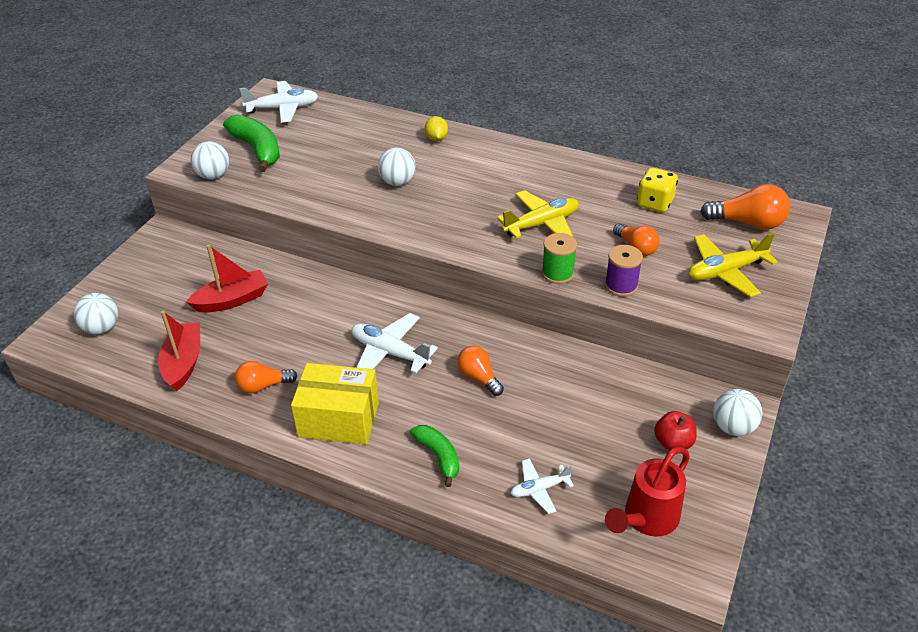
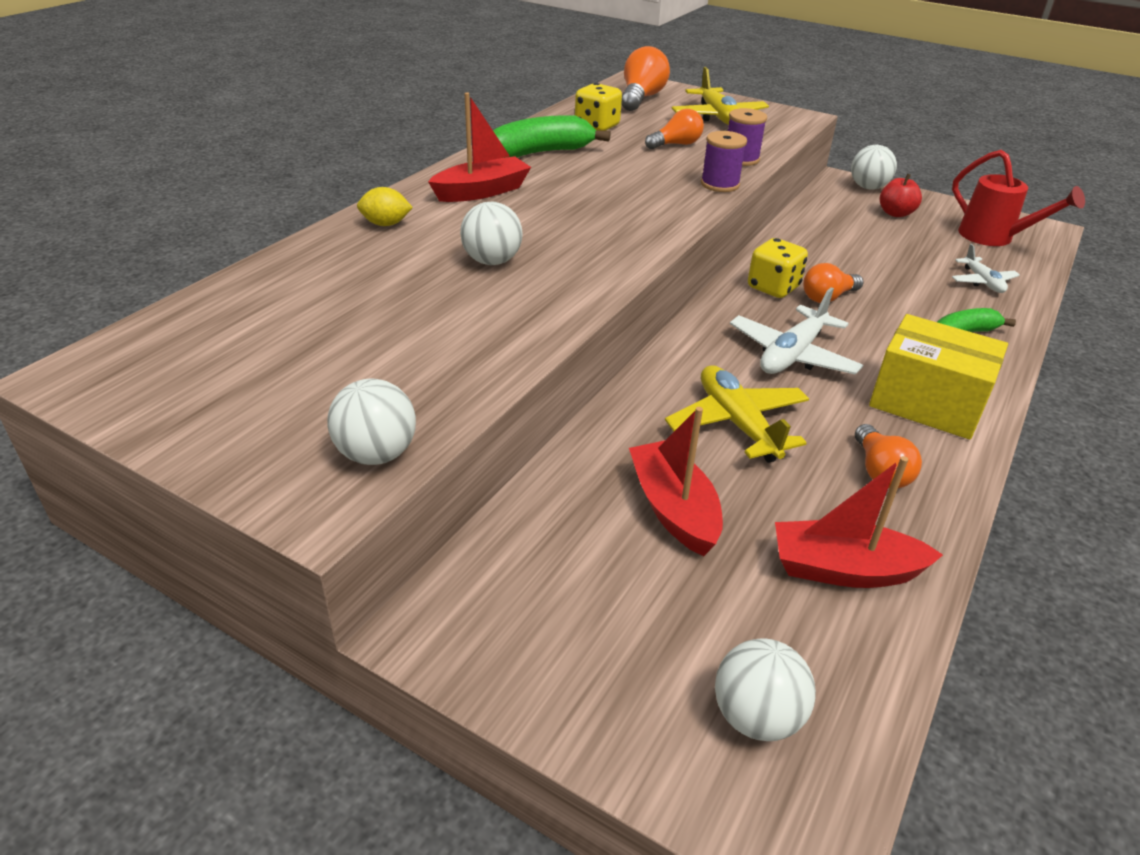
camera: 85 degrees left, 5 degrees down
green banana [223,115,280,172] -> green banana moved to [493,115,611,158]
white plane [240,81,318,123] -> none
yellow box [291,363,379,445] -> yellow box turned 75 degrees counterclockwise [869,314,1008,439]
yellow plane [497,190,579,238] -> yellow plane moved to [665,365,809,463]
green spool [542,233,577,284] -> purple spool [701,131,747,192]
none -> red boat [428,92,531,202]
none -> yellow dice [748,238,808,298]

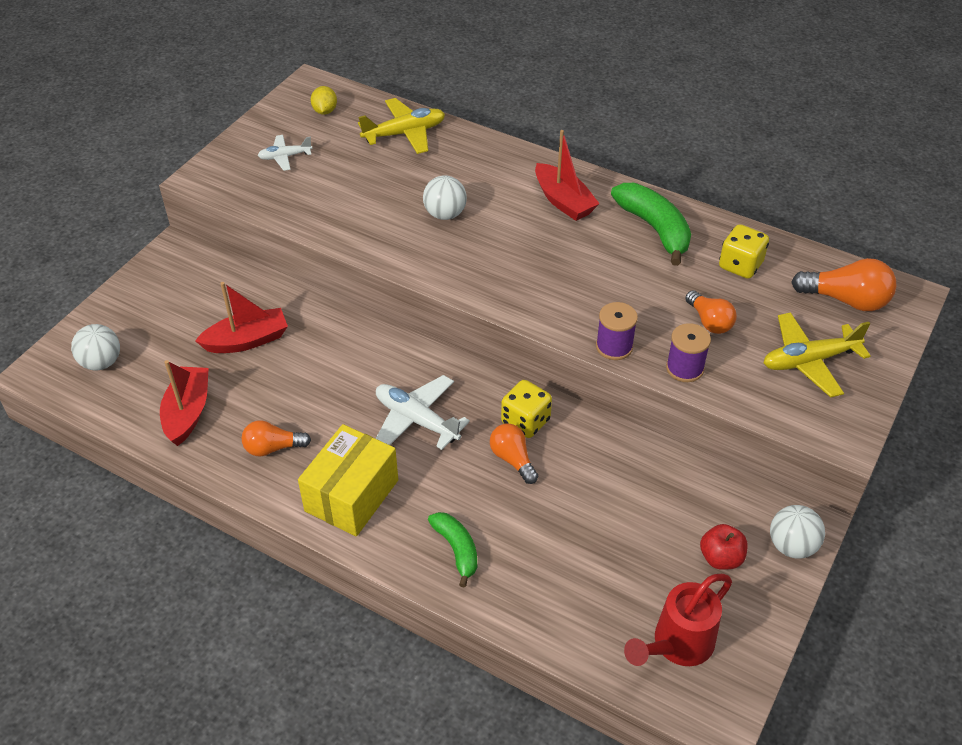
camera: 90 degrees right, 10 degrees up
white ball [327,378,416,465] -> none
yellow lemon [357,187,413,226] -> yellow lemon moved to [311,86,337,115]
yellow plane [665,365,809,463] -> yellow plane moved to [358,98,445,154]
white plane [952,244,1020,293] -> white plane moved to [257,135,312,171]

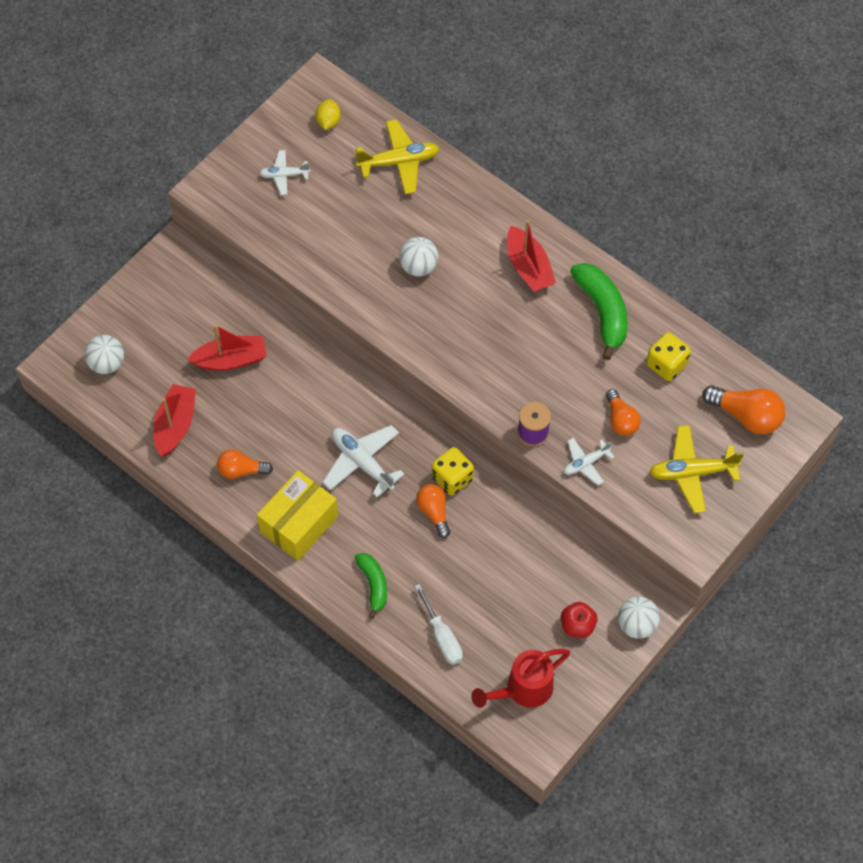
camera: 10 degrees right, 15 degrees up
purple spool [666,323,711,382] -> white plane [564,438,615,485]
none -> white screwdriver [414,584,463,665]

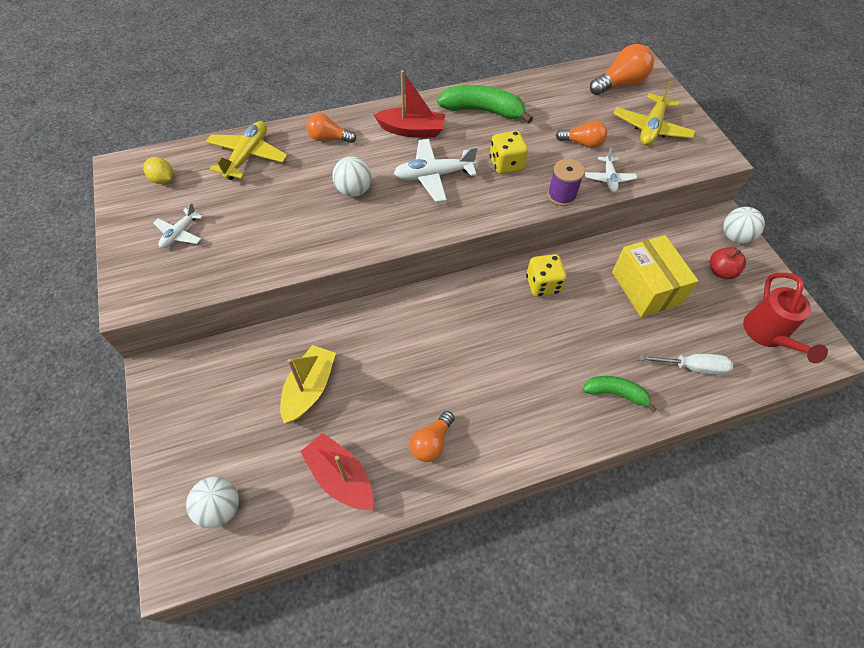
camera: 60 degrees left, 5 degrees down
red boat [187,324,267,371] -> yellow boat [280,345,336,423]
yellow box [257,470,338,561] -> yellow box moved to [612,235,698,317]
white plane [322,425,404,497] -> white plane moved to [394,139,478,202]
orange light bulb [416,484,450,538] -> orange light bulb moved to [306,113,356,143]
yellow dice [646,332,691,381] -> yellow dice moved to [489,131,528,174]

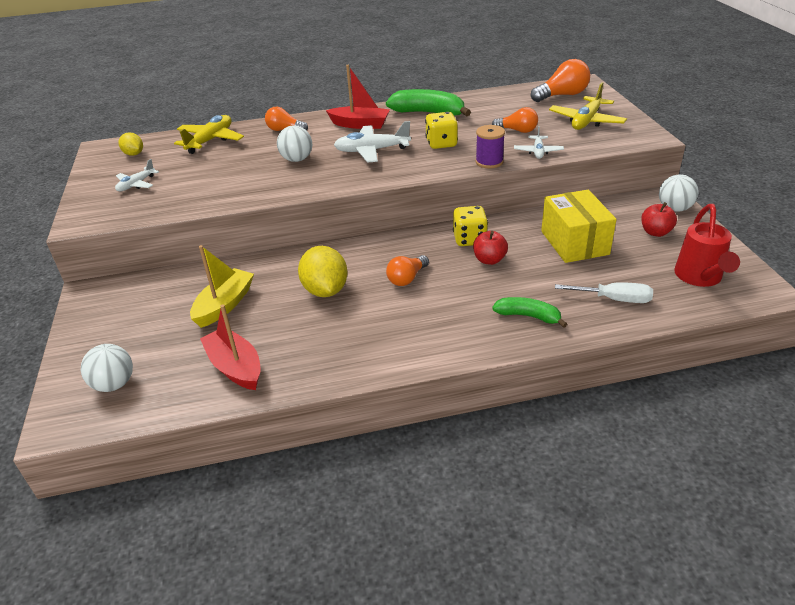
camera: 10 degrees right, 20 degrees down
orange light bulb [410,411,454,462] -> orange light bulb moved to [386,255,429,286]
none -> yellow lemon [298,246,348,297]
none -> red apple [473,231,508,265]

